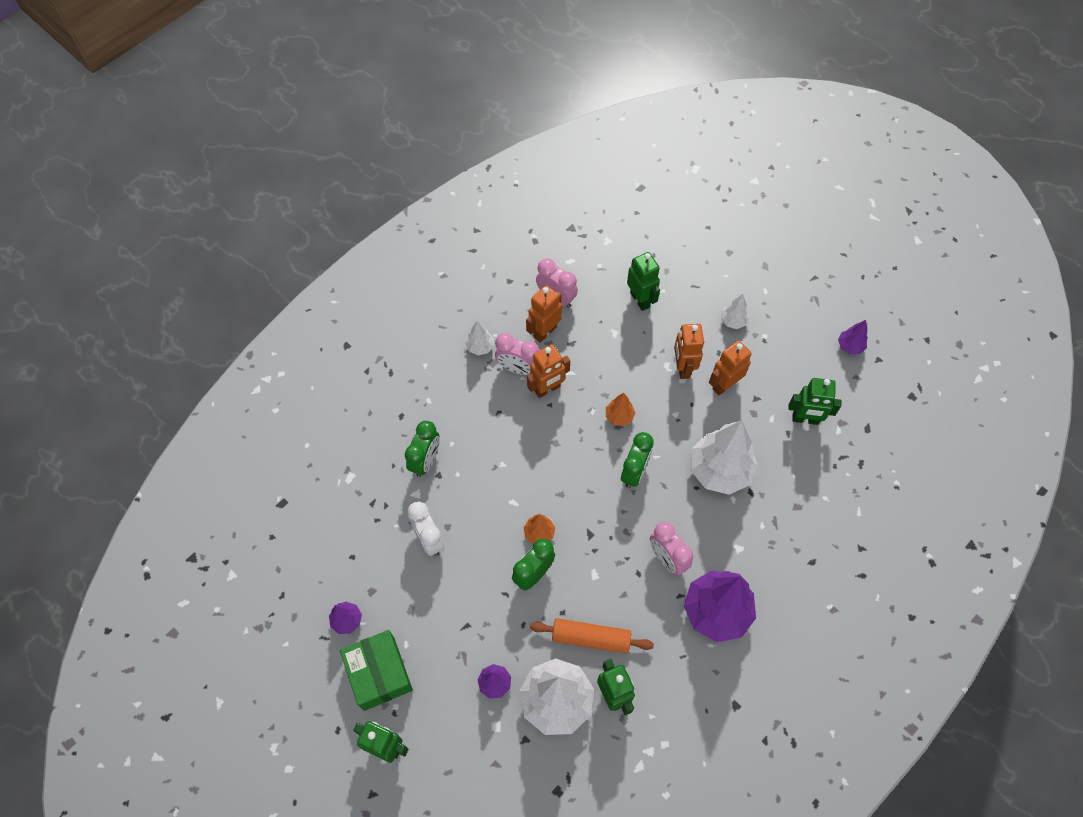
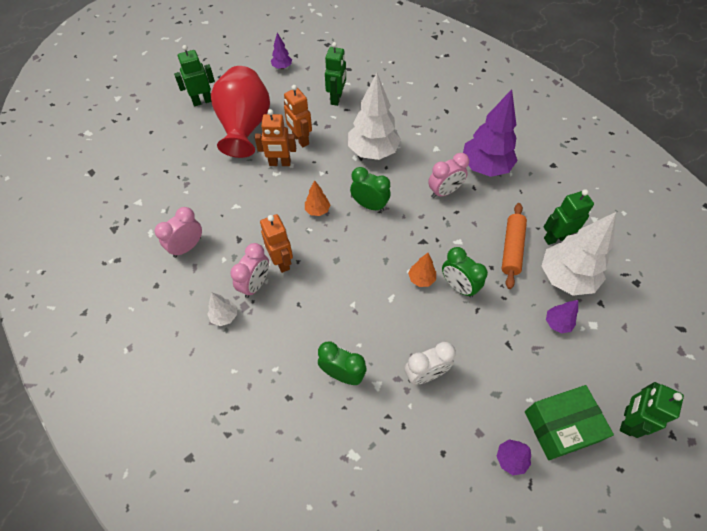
camera: 85 degrees left, 5 degrees down
orange robot [526,285,562,343] -> none
green robot [627,252,660,311] -> green robot moved to [174,45,215,106]
white tree [721,294,749,329] -> red vase [211,66,270,158]

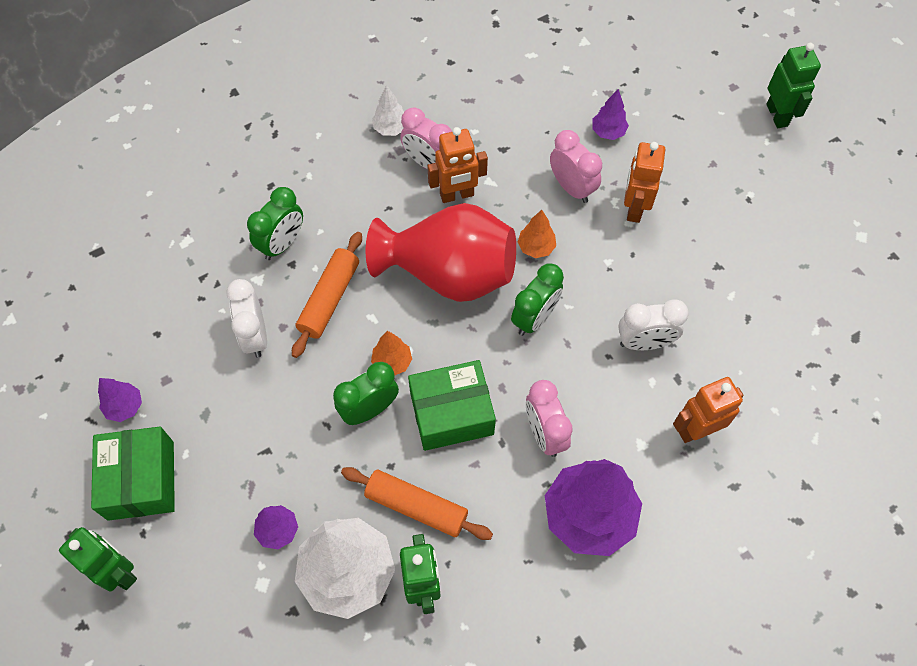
camera: 100 degrees right, 5 degrees up
pink clock [154,207,202,258] -> pink clock moved to [550,130,602,203]
red vase [211,66,270,158] -> red vase moved to [366,203,516,302]
purple tree [271,33,292,69] -> purple tree moved to [592,89,629,140]
orange robot [284,85,312,147] -> orange robot moved to [673,377,743,443]
green robot [325,42,346,106] -> none
white tree [348,73,401,160] -> white clock [618,299,689,350]
none -> orange rolling pin [292,232,362,358]
none -> green box [408,360,496,451]

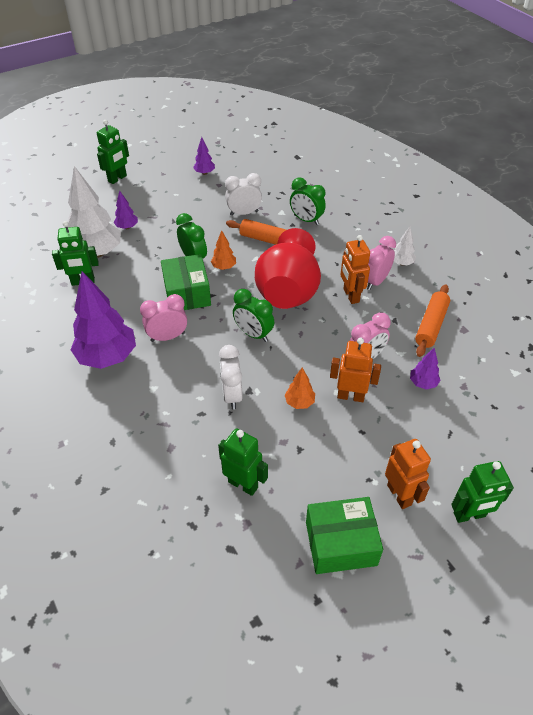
camera: 90 degrees right, 15 degrees down
green box [91,427,175,521] -> green box moved to [306,497,383,574]
orange rolling pin [341,467,493,540] -> orange rolling pin moved to [415,284,450,357]
orange tree [518,210,556,258] -> orange tree moved to [285,368,315,409]
orange robot [673,377,743,443] -> orange robot moved to [385,439,431,509]
none -> green robot [218,428,268,496]

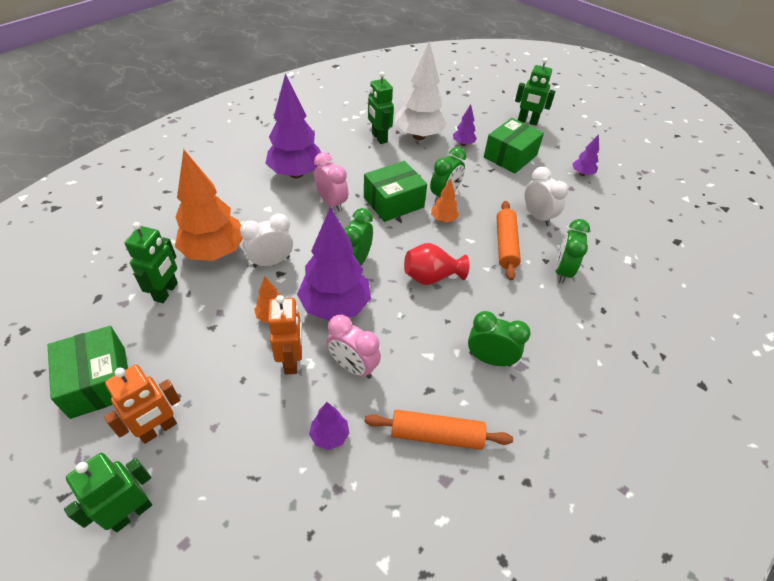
camera: 70 degrees right, 0 degrees up
red vase [255,228,321,309] -> red vase [404,243,470,285], size x0.55
orange robot [340,235,370,304] -> none
pink clock [367,236,396,290] -> green clock [468,311,531,367]
white tree [394,227,416,265] -> none
green robot [451,461,514,523] -> green robot turned 75 degrees clockwise [64,453,152,532]
none -> orange tree [175,150,243,261]
none -> purple tree [297,207,371,321]
none -> green box [484,118,544,173]

